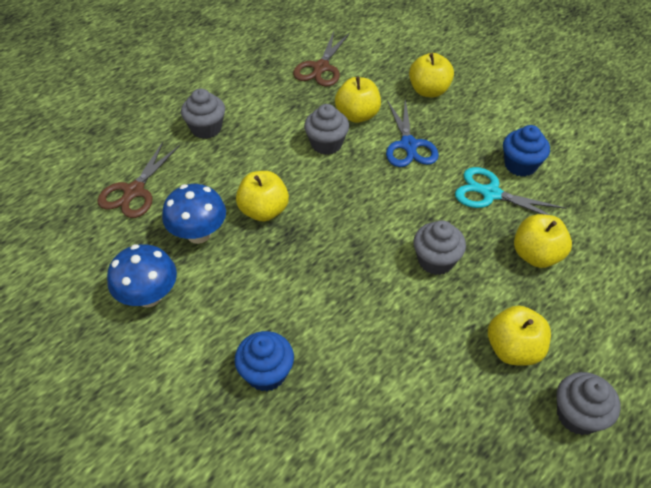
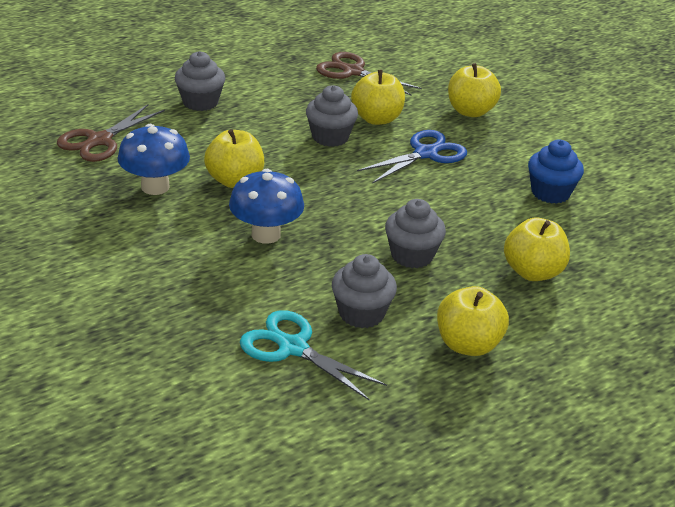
camera: 10 degrees right, 15 degrees down
blue mushroom [107,244,177,307] -> blue mushroom moved to [229,169,304,244]
blue cupcake [235,331,294,391] -> none
brown scissors [293,32,349,86] -> brown scissors turned 90 degrees clockwise [316,52,422,96]
blue scissors [386,99,439,167] -> blue scissors turned 135 degrees counterclockwise [357,130,467,183]
turquoise scissors [455,167,566,222] -> turquoise scissors moved to [240,310,387,401]
grey cupcake [556,372,621,435] -> grey cupcake moved to [332,254,397,328]

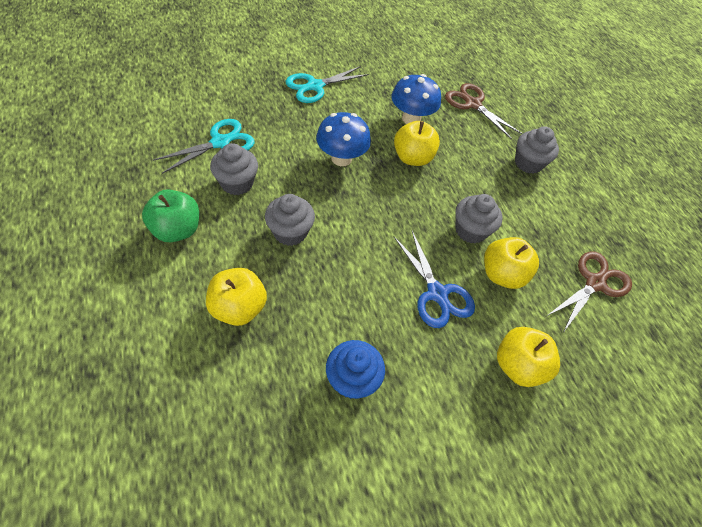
camera: 100 degrees right, 20 degrees up
yellow apple [437,286,509,356] -> green apple [142,189,199,242]
none -> turquoise scissors [286,66,369,103]

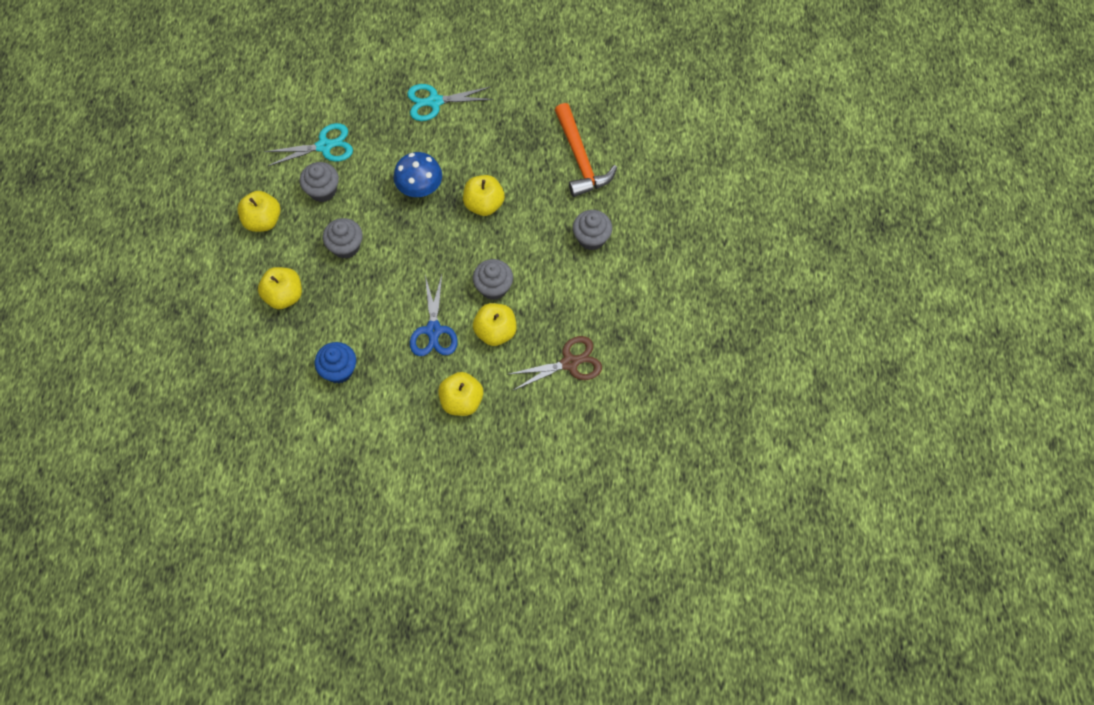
camera: 30 degrees right, 10 degrees up
green apple [142,189,199,242] -> yellow apple [237,191,281,232]
blue mushroom [392,74,441,124] -> none
brown scissors [445,83,522,139] -> orange hammer [555,103,617,197]

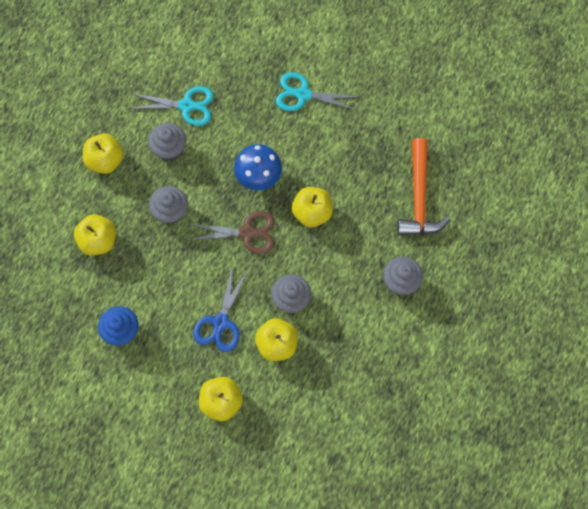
camera: 20 degrees right, 5 degrees up
brown scissors [509,336,602,390] -> brown scissors moved to [189,211,275,254]

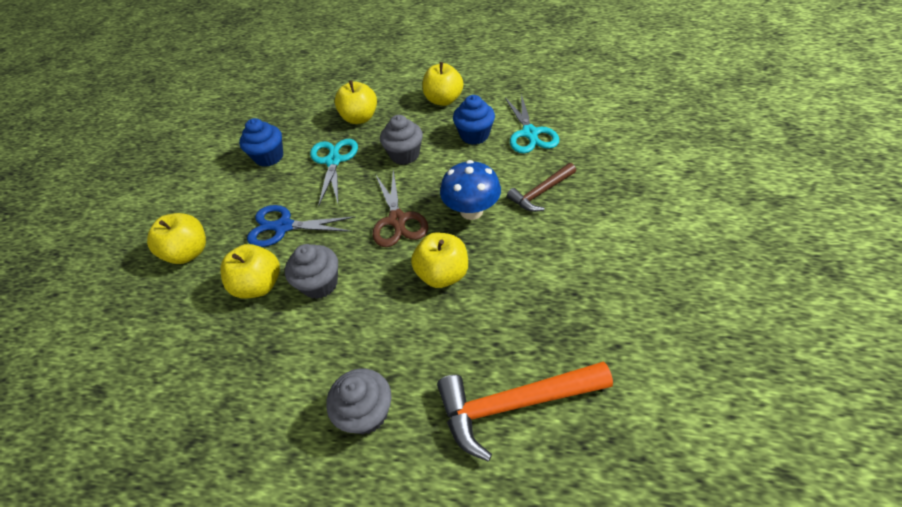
camera: 80 degrees right, 20 degrees down
grey cupcake [148,123,186,161] -> blue cupcake [453,95,495,145]
turquoise scissors [276,72,360,111] -> turquoise scissors moved to [310,139,358,207]
none -> brown hammer [507,163,576,212]

